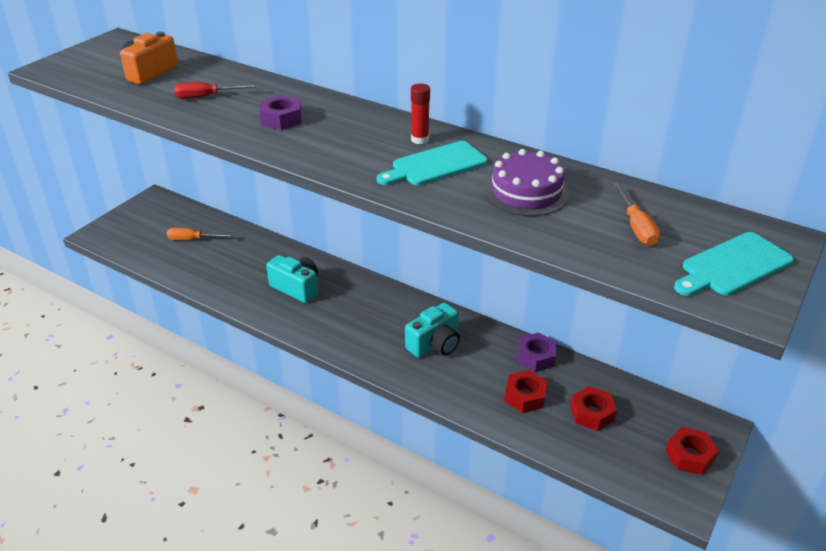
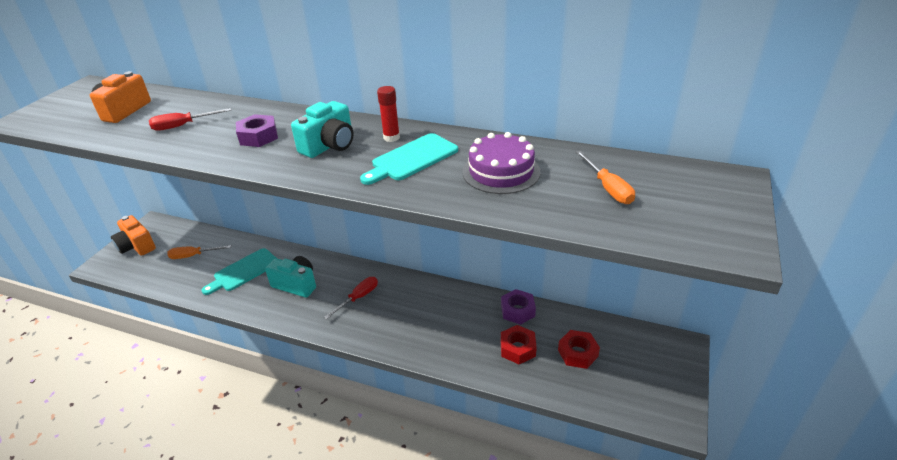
camera: 10 degrees left, 0 degrees up
turquoise camera [405,303,460,358] -> turquoise camera moved to [291,101,354,158]
red nut [666,427,719,475] -> none
turquoise cutting board [674,232,794,296] -> turquoise cutting board moved to [201,248,276,295]
none -> orange camera [111,215,156,256]
none -> red screwdriver [324,277,378,319]

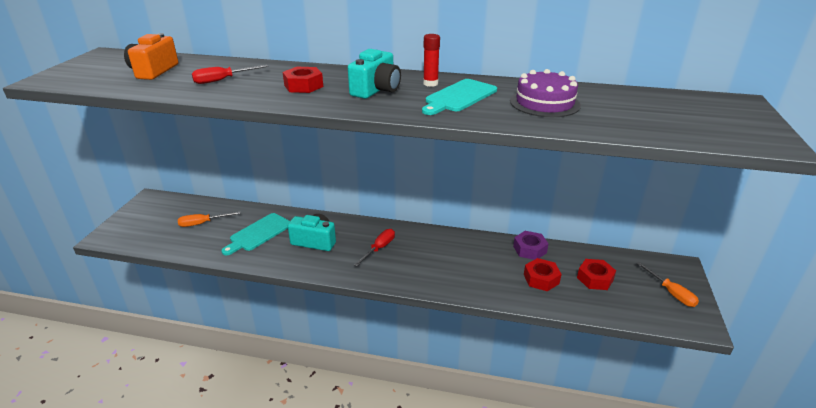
camera: 10 degrees left, 5 degrees down
orange camera [111,215,156,256] -> none
purple nut [236,114,278,147] -> red nut [283,67,323,93]
orange screwdriver [576,151,635,204] -> orange screwdriver moved to [636,262,699,307]

